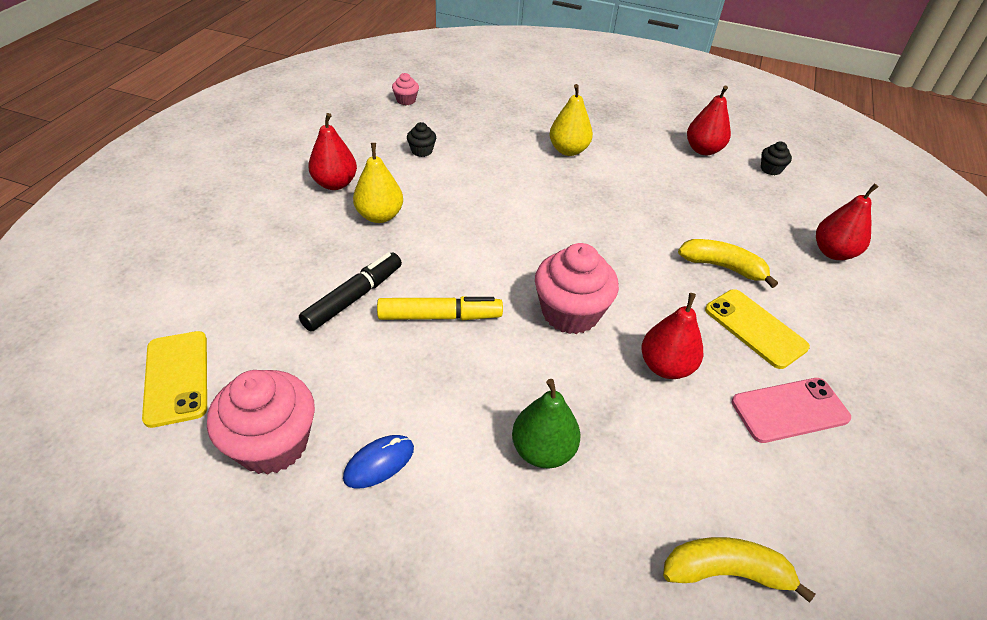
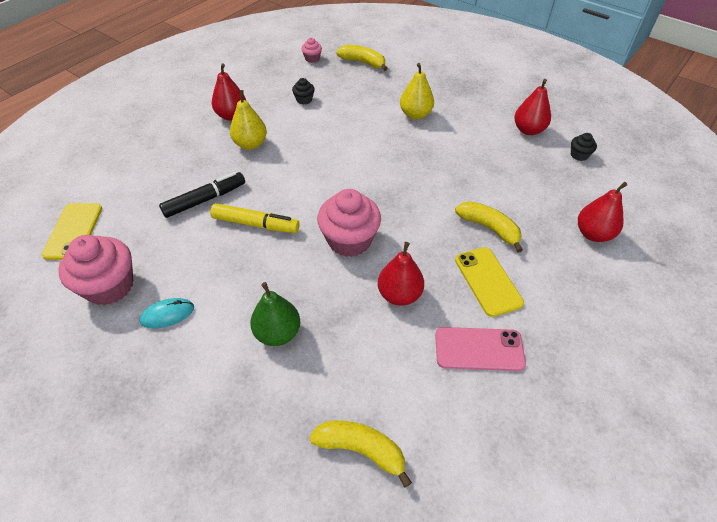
camera: 20 degrees right, 5 degrees up
blue mouse [343,435,414,489] -> turquoise mouse [139,298,194,328]
none -> yellow banana [336,45,388,71]

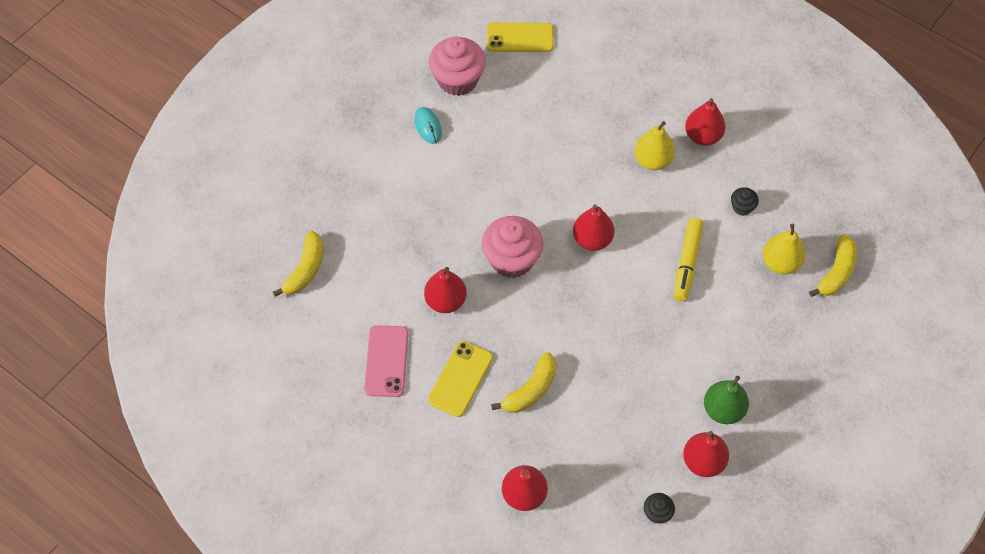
camera: 90 degrees right, 10 degrees up
black marker [159,172,245,218] -> none
yellow marker [210,203,300,233] -> yellow marker moved to [674,218,704,302]
green pear [250,282,300,346] -> green pear moved to [704,376,749,424]
pink cupcake [302,38,322,63] -> none
yellow pear [400,63,434,120] -> yellow pear moved to [763,224,805,274]
yellow phone [455,247,524,317] -> yellow phone turned 45 degrees counterclockwise [428,341,493,417]
none -> red pear [573,204,614,251]

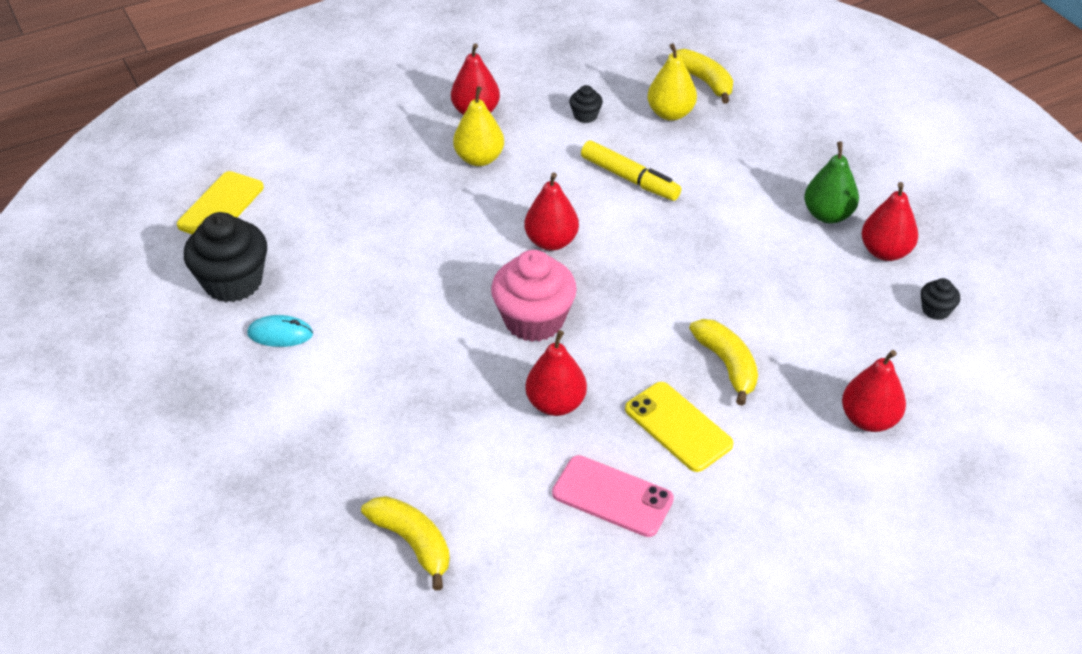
camera: 65 degrees left, 15 degrees down
pink cupcake [429,37,486,96] -> black cupcake [184,212,267,302]

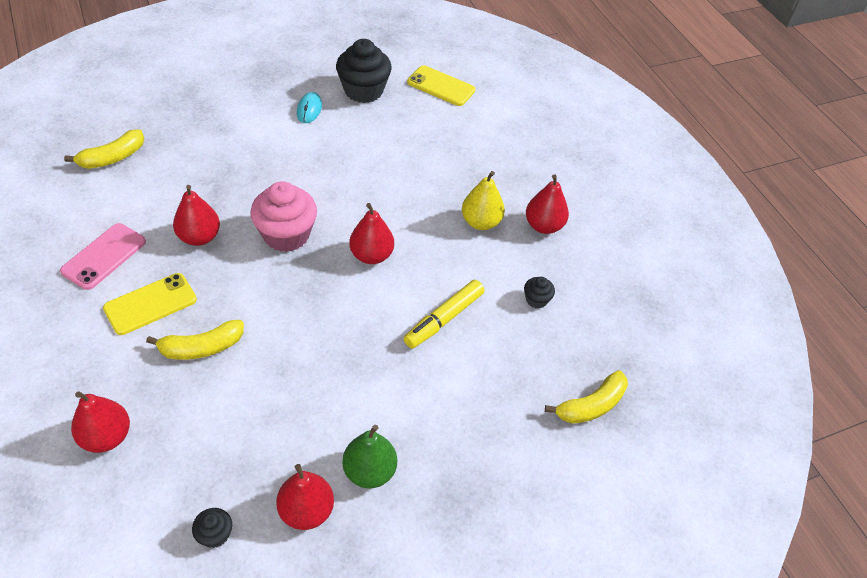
camera: 90 degrees right, 5 degrees up
yellow pear [647,43,697,121] -> none

